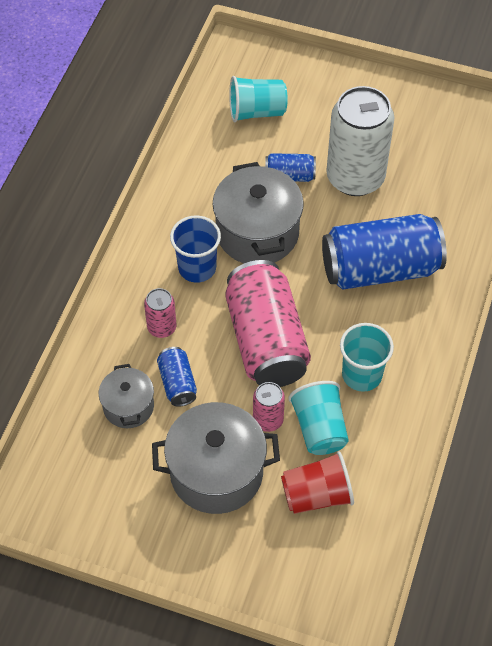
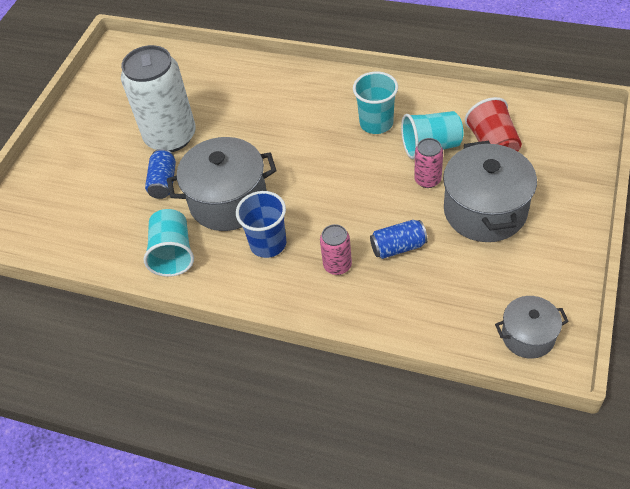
camera: 85 degrees left, 5 degrees down
grey pot [99,364,154,428] -> grey pot moved to [495,296,569,359]
pink can [225,260,311,387] -> none
turquoise cup [229,76,288,122] -> turquoise cup moved to [144,209,194,277]
blue can [322,214,447,290] -> none

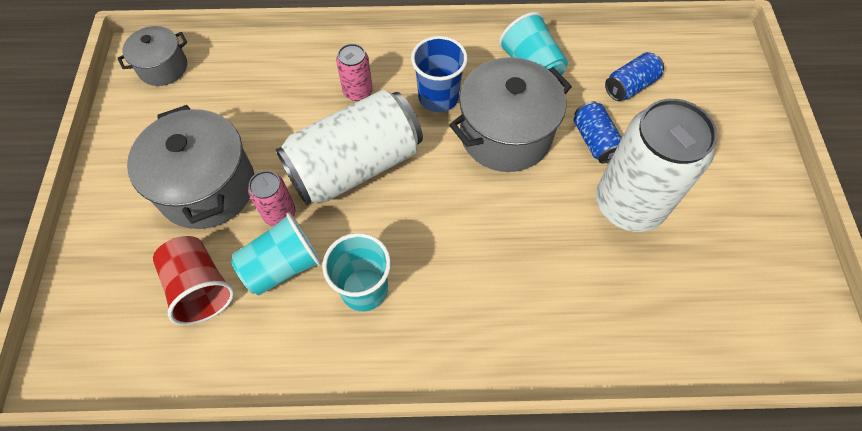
camera: 155 degrees right, 10 degrees up
blue can [370,220,428,259] -> blue can moved to [605,52,664,101]
none -> white can [276,90,423,205]

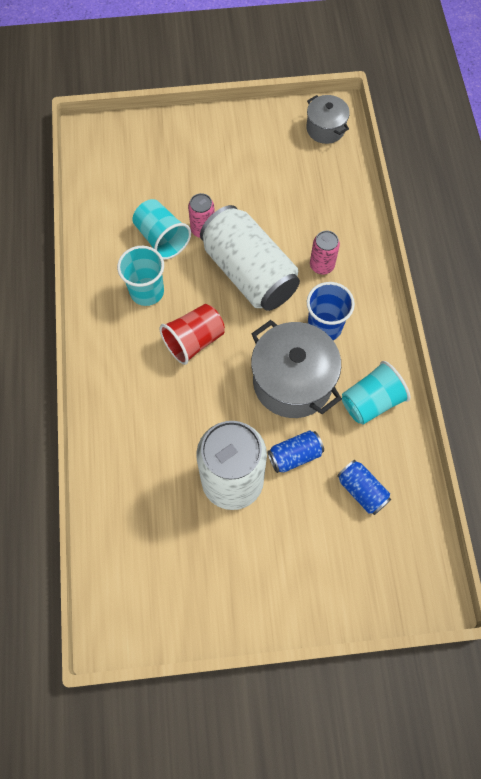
camera: 85 degrees right, 5 degrees up
grey pot [127,105,255,229] -> none
red cup [153,236,234,325] -> red cup moved to [160,304,225,365]

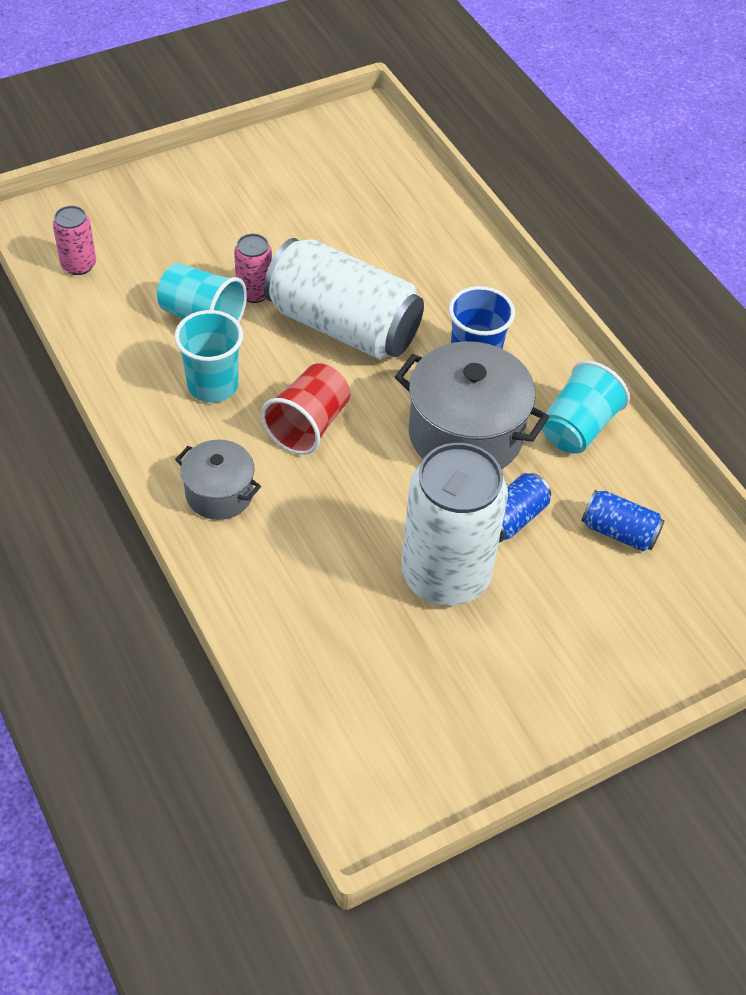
camera: 25 degrees left, 15 degrees down
grey pot [306,95,350,144] -> grey pot moved to [175,440,261,520]
pink can [310,231,340,274] -> pink can moved to [53,206,96,275]

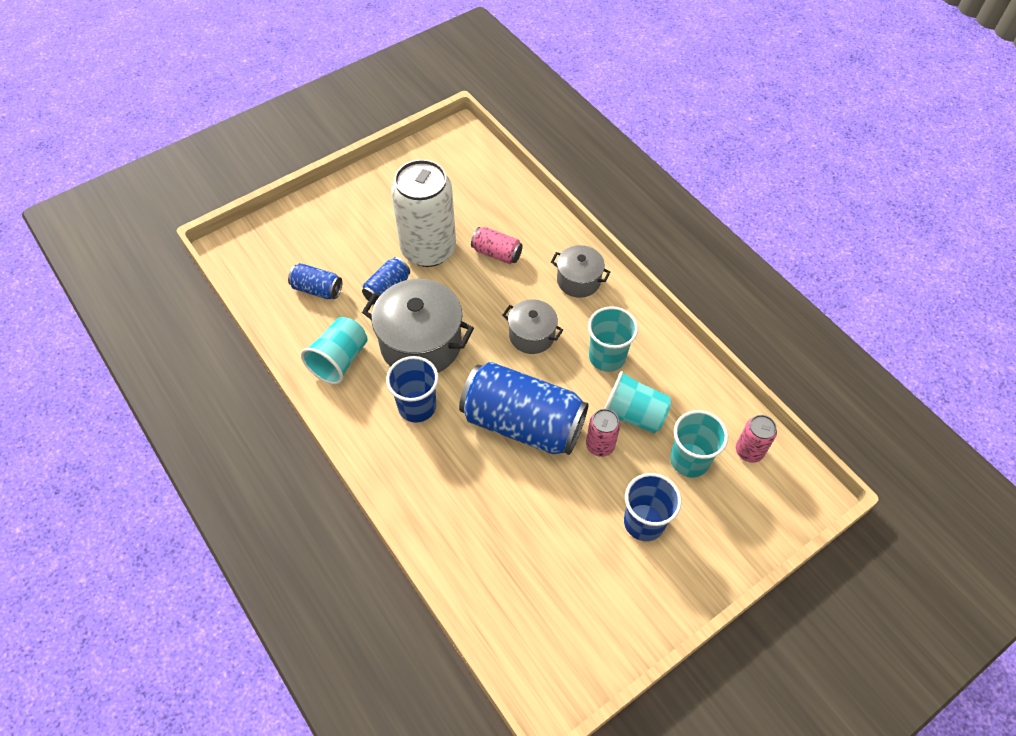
camera: 175 degrees right, 5 degrees up
red cup [261,363,350,455] -> grey pot [502,299,563,354]
white can [264,238,424,360] -> blue can [459,362,589,455]
none -> pink can [471,227,523,264]
none -> blue cup [624,473,682,541]
none -> turquoise cup [670,410,728,477]

